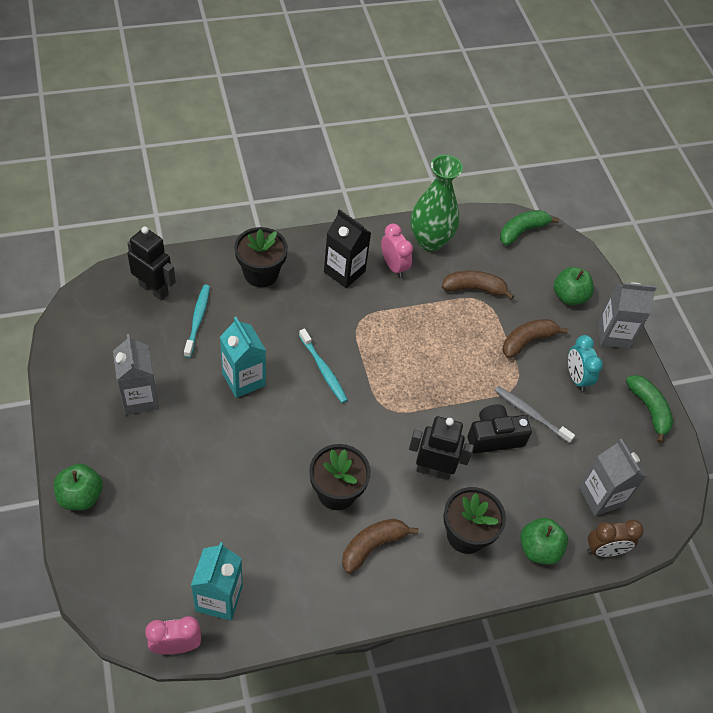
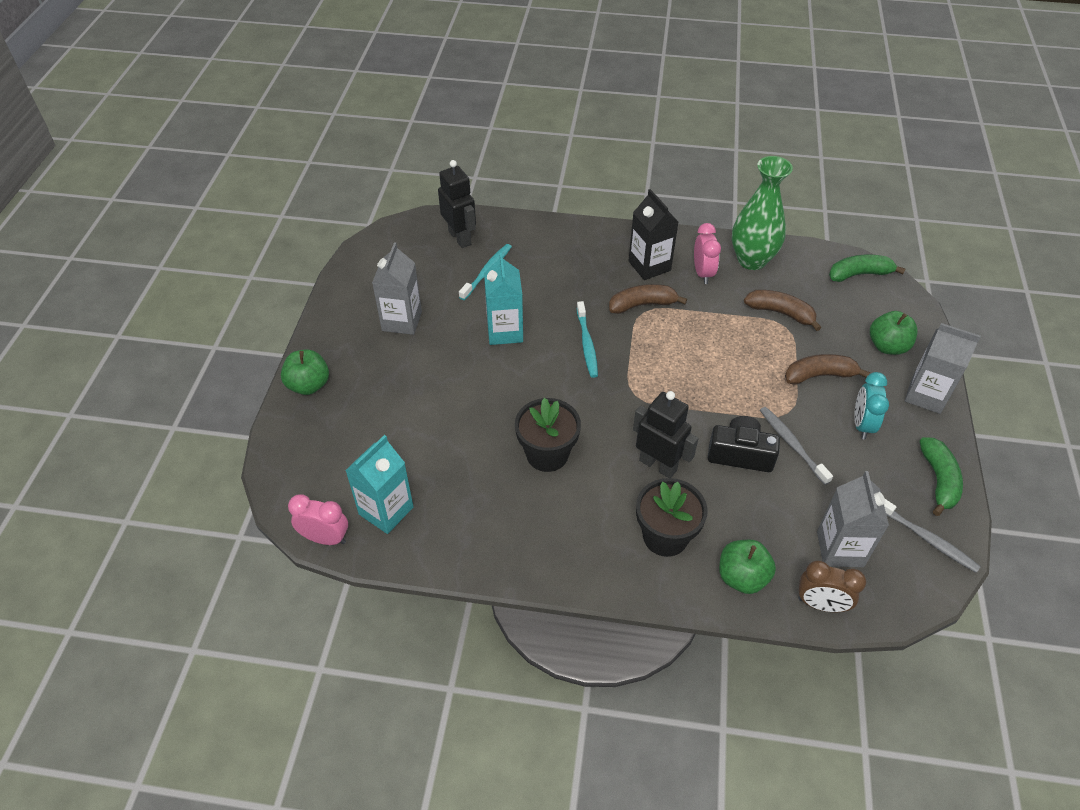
camera: 30 degrees right, 5 degrees down
black flower pot [234,227,288,287] -> none
brown banana [342,519,419,573] -> brown banana moved to [609,284,687,314]
none -> grey toothbrush [884,499,981,573]

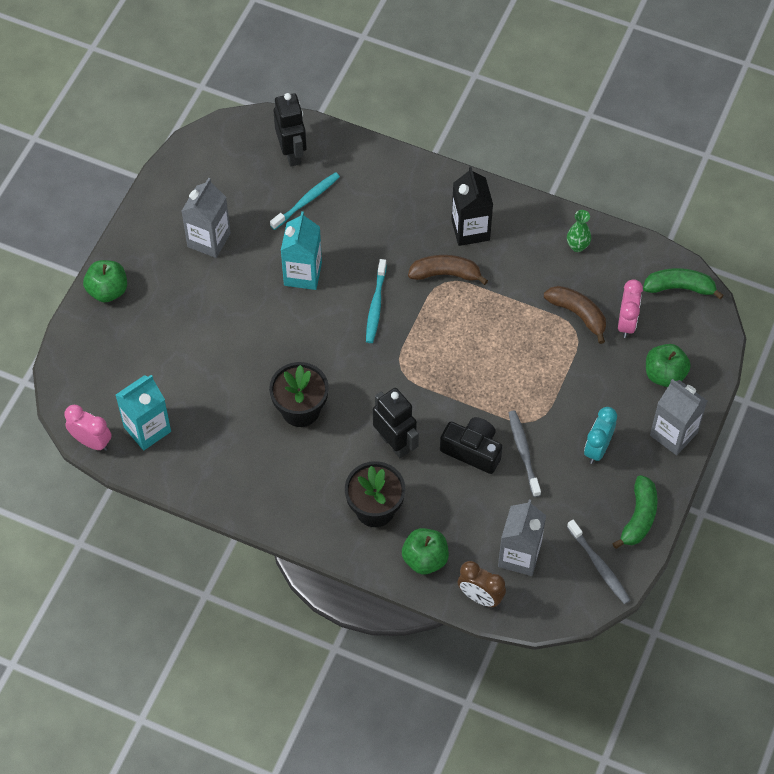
camera: 15 degrees right, 10 degrees up
pink clock [694,223,721,284] -> pink clock moved to [618,279,643,338]
green vase [732,156,793,270] -> green vase [567,210,591,252], size x0.46
brown banana [785,354,870,385] -> none

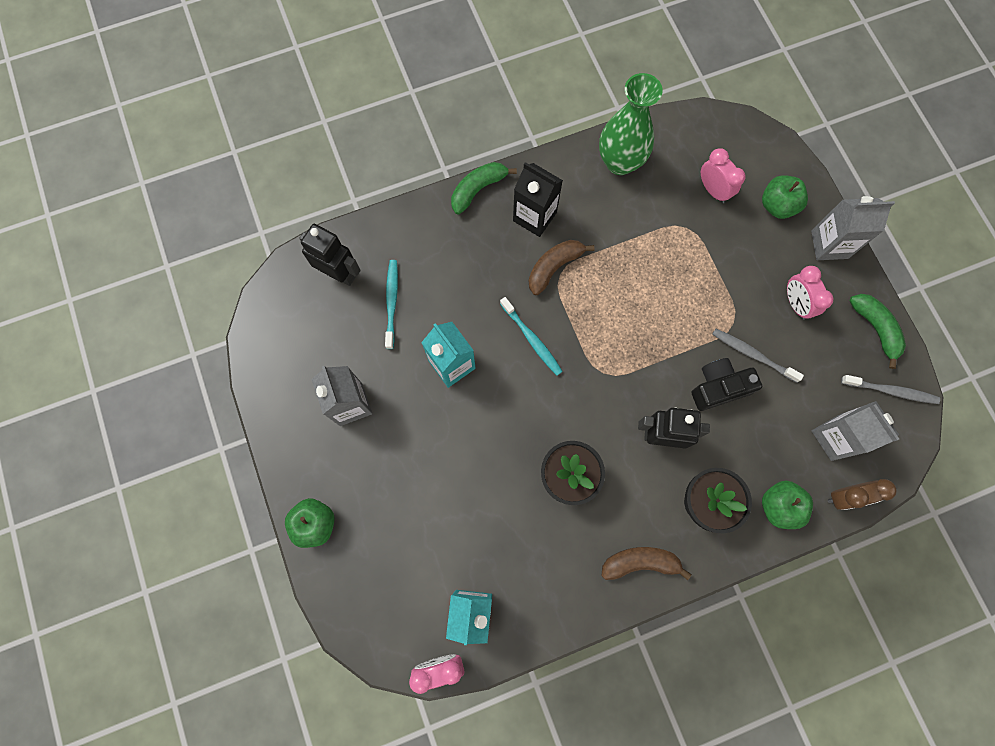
camera: 45 degrees left, 15 degrees up
brown banana [544,286,606,344] -> brown banana moved to [602,547,691,580]
green vase [567,210,591,252] -> green vase [599,73,663,175], size x2.18
turquoise clock [584,407,617,464] -> pink clock [787,266,833,320]
green banana [643,268,724,300] -> green banana moved to [451,162,517,214]

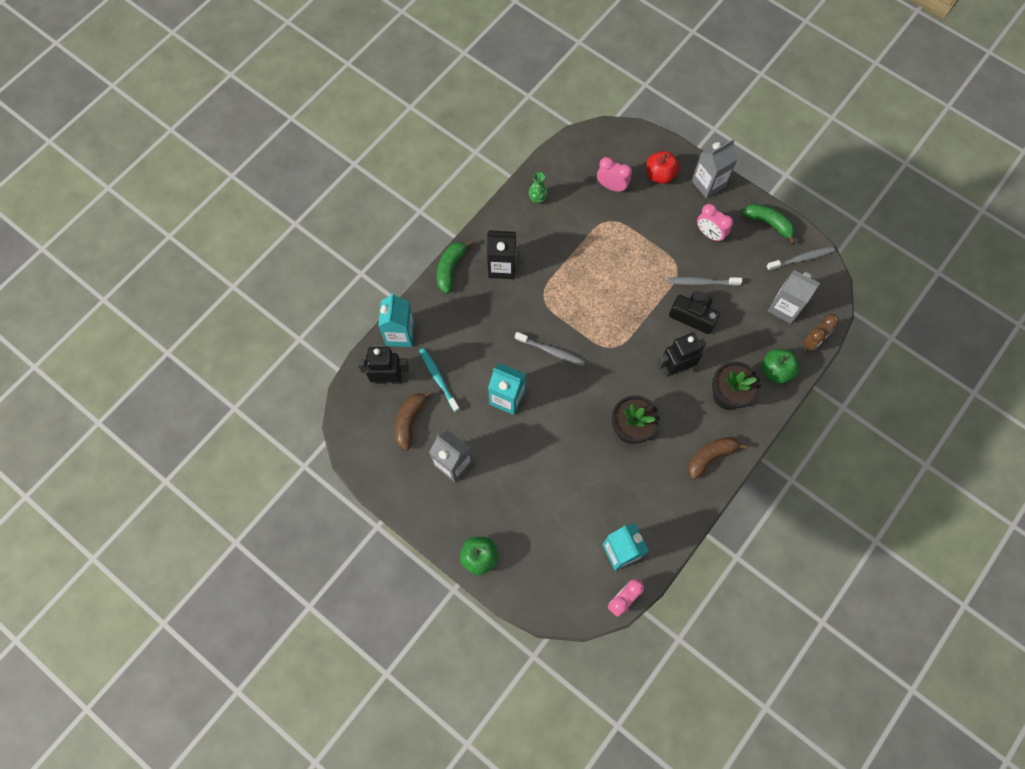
camera: 30 degrees left, 5 degrees down
turquoise toothbrush [500,297,563,376] -> grey toothbrush [515,332,585,366]
brown banana [529,240,595,295] -> brown banana moved to [395,390,432,450]
green vase [599,73,663,175] -> green vase [529,172,548,204], size x0.46
black camera [691,358,762,411] -> black camera turned 75 degrees clockwise [669,291,720,334]
green apple [762,175,808,219] -> red apple [646,151,679,184]
none -> turquoise carton [378,293,415,347]

